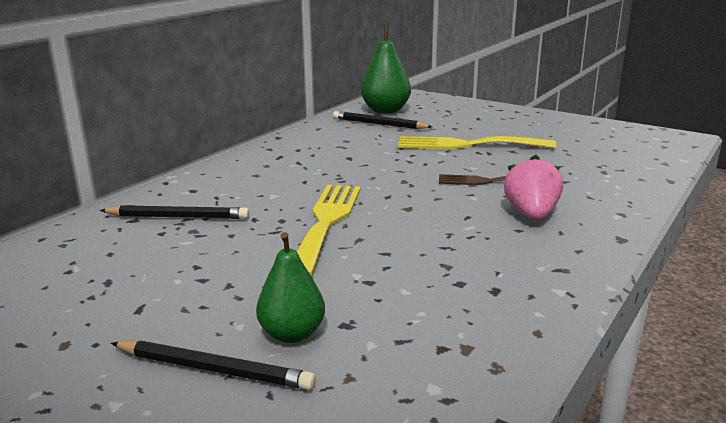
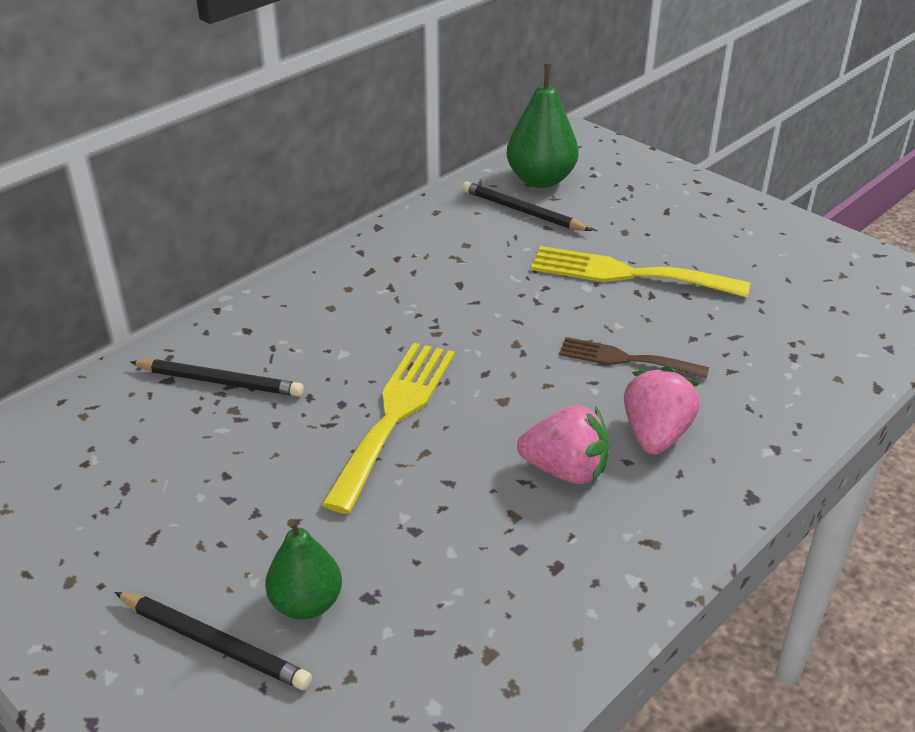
camera: 10 degrees right, 15 degrees up
none -> pink strawberry [517,405,609,484]

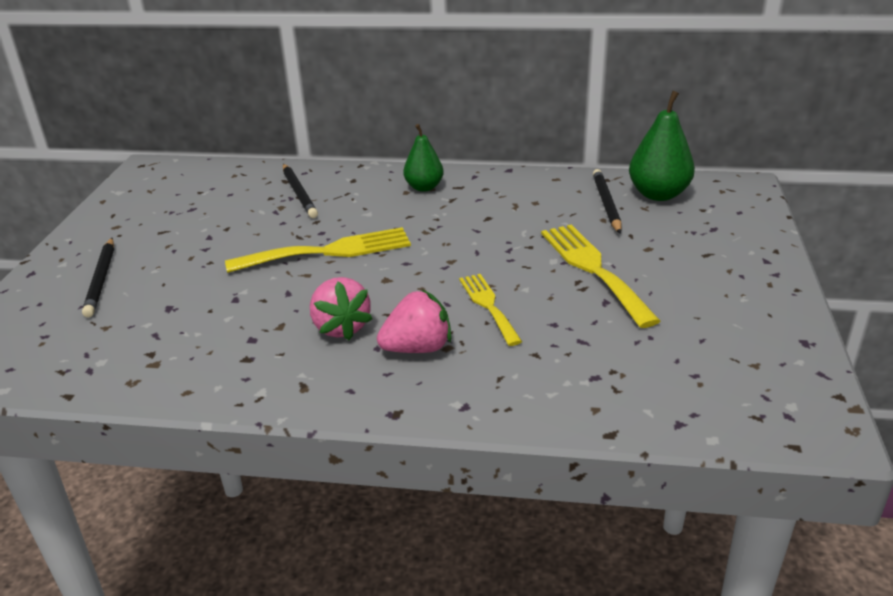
camera: 55 degrees right, 5 degrees down
green pear [265,519,342,619] -> green pear moved to [403,124,444,192]
brown fork [559,337,709,378] -> yellow fork [459,274,522,346]

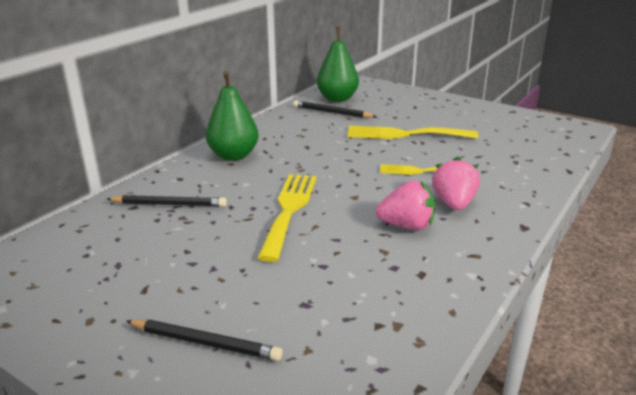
camera: 65 degrees left, 5 degrees down
green pear [403,124,444,192] -> green pear [206,71,259,161], size x1.52

